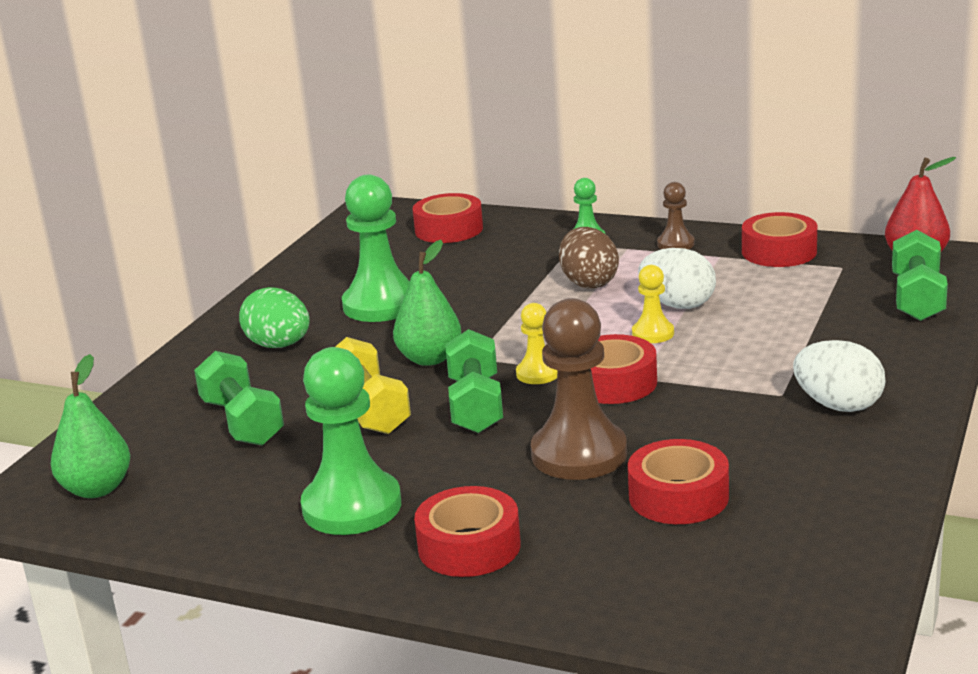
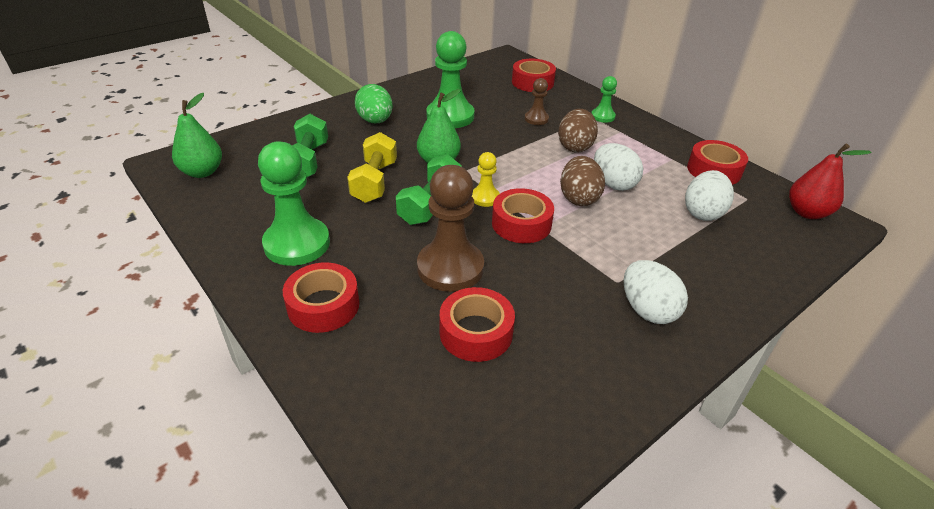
camera: 25 degrees right, 15 degrees up
yellow pawn [632,265,674,343] -> brown egg [560,156,605,206]
brown pawn [657,182,694,249] -> brown pawn moved to [525,78,549,125]
green dumbbell [892,230,948,321] -> none
none -> white egg [685,170,734,221]

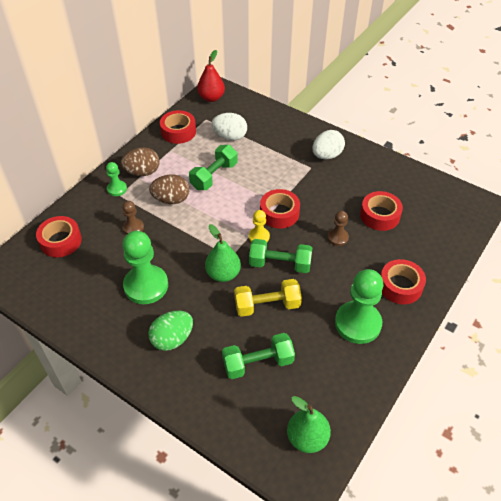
camera: 105 degrees left, 10 degrees up
brown pawn [417,165,484,292] -> brown pawn [327,211,349,246], size x0.51
brown egg [560,156,605,206] -> brown egg moved to [121,147,159,176]
white egg [594,143,643,191] -> green dumbbell [189,145,238,190]

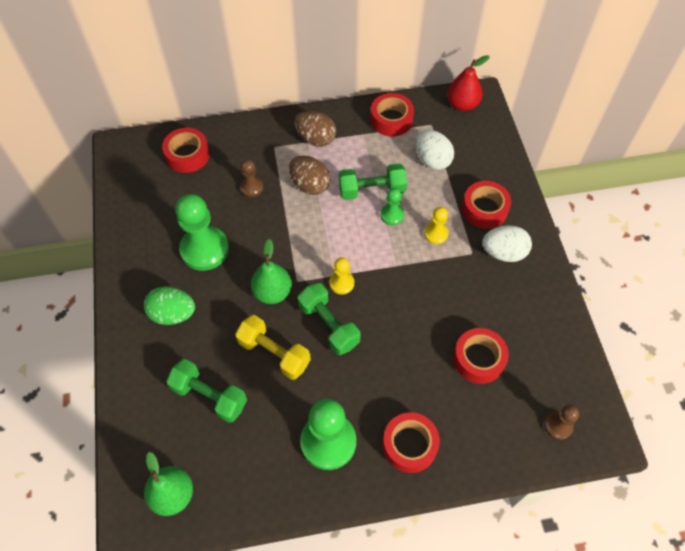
camera: 45 degrees right, 10 degrees up
green pawn [106,162,127,196] -> green pawn moved to [380,188,404,225]
red tape [260,189,300,229] -> red tape moved to [462,181,511,229]
brown pawn [327,211,349,246] -> brown pawn moved to [544,405,579,440]
none -> yellow pawn [424,207,449,244]

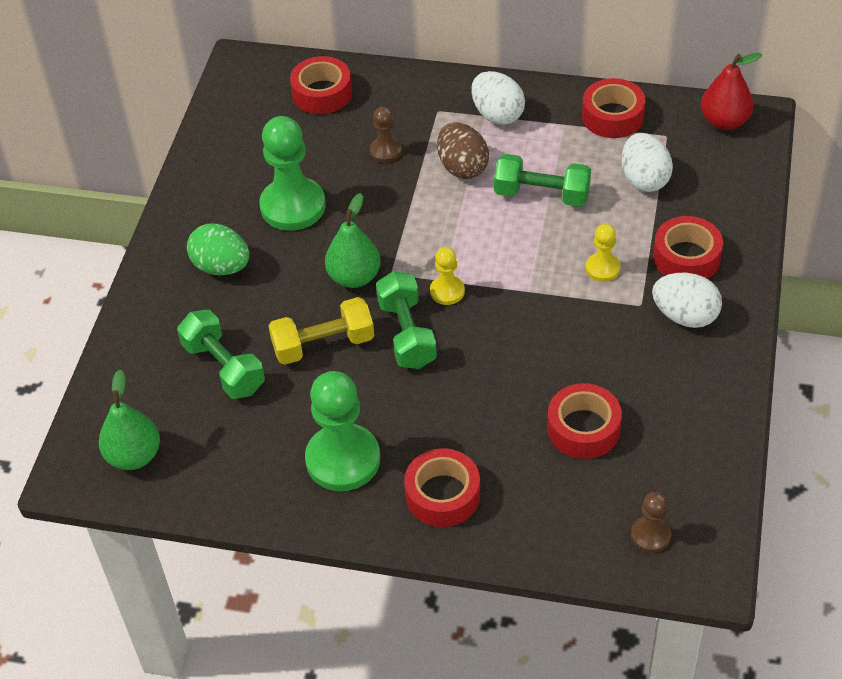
camera: 25 degrees right, 10 degrees down
yellow dumbbell [235,315,311,380] -> yellow dumbbell turned 75 degrees counterclockwise [268,297,375,365]
brown egg [295,110,336,147] -> white egg [471,71,525,125]
green pawn [380,188,404,225] -> none

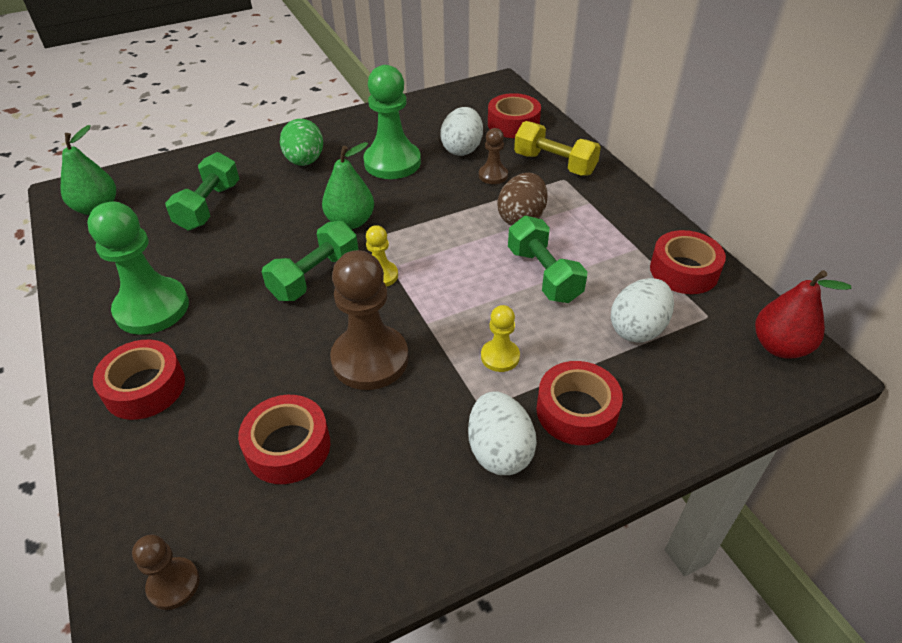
camera: 50 degrees right, 5 degrees down
yellow dumbbell [268,297,375,365] -> yellow dumbbell moved to [514,121,601,176]
white egg [471,71,525,125] -> white egg moved to [440,107,483,156]
none -> brown pawn [330,250,409,390]

